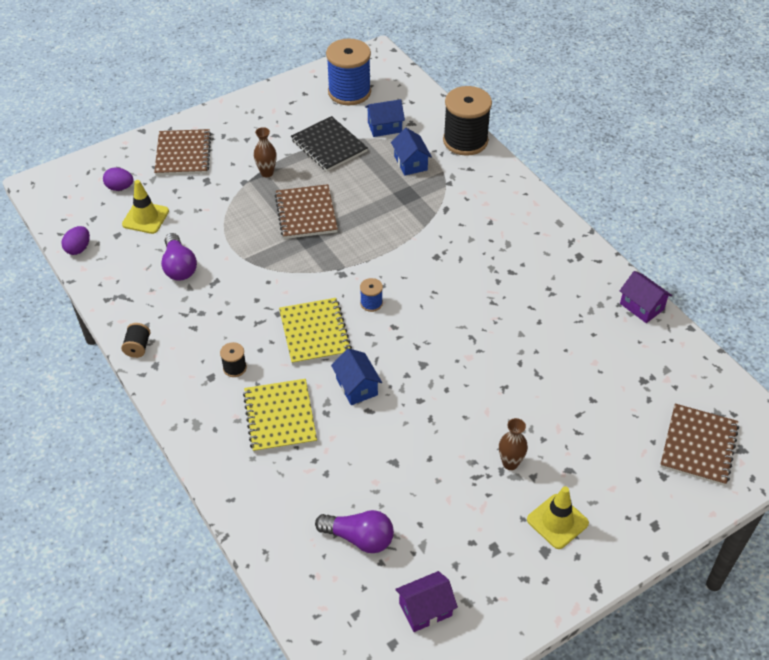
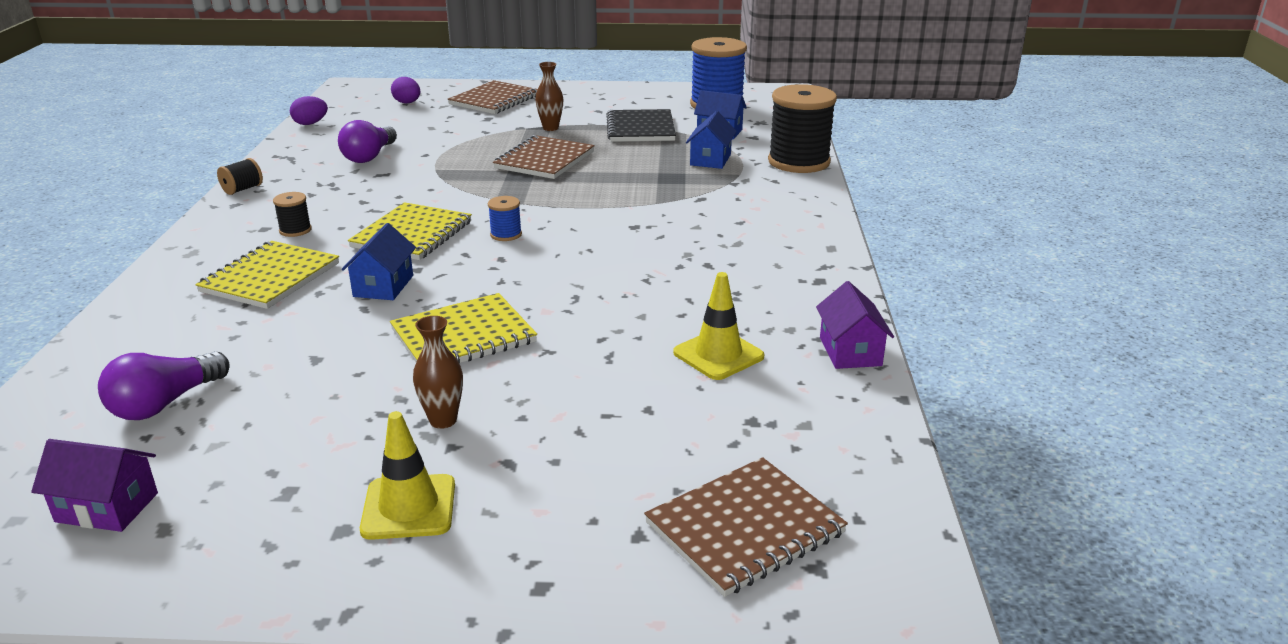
camera: 35 degrees right, 20 degrees down
yellow traffic cone [122,180,169,234] -> yellow traffic cone moved to [673,272,764,380]
purple light bulb [315,510,394,553] -> purple light bulb turned 75 degrees clockwise [98,351,230,420]
none -> yellow notebook [390,293,537,364]

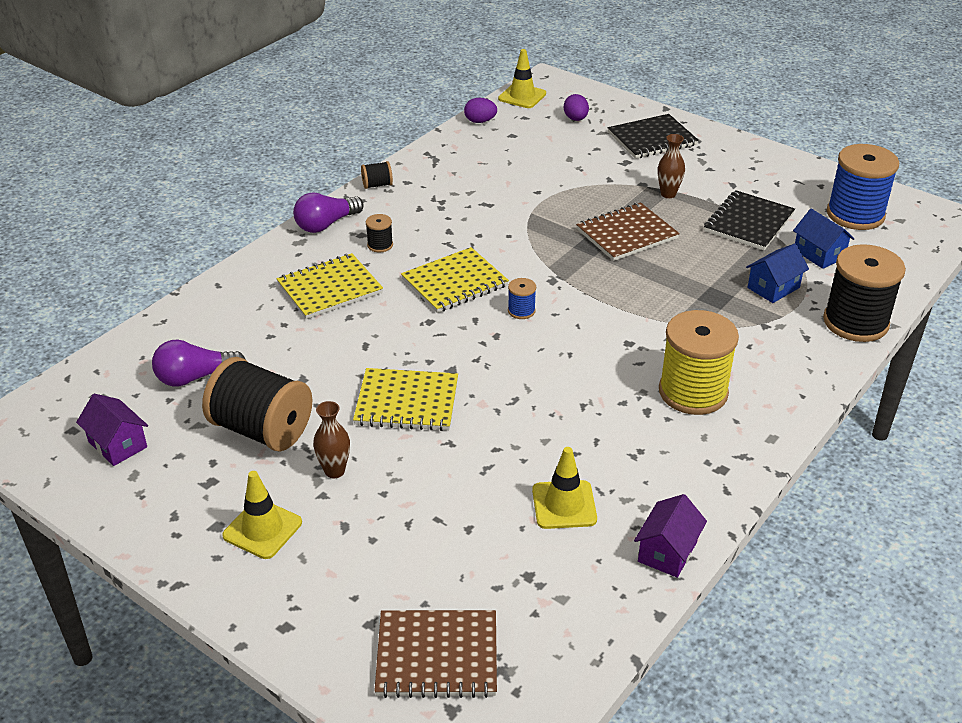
camera: 35 degrees right, 10 degrees up
purple light bulb [338,120,397,163] -> purple light bulb moved to [293,192,364,233]
blue house [341,223,416,300] -> none
brown notebook [448,80,538,114] -> black notebook [608,114,699,159]
none -> black spool [202,357,312,451]
none -> yellow traffic cone [498,49,546,108]
none -> yellow spool [659,310,739,415]

